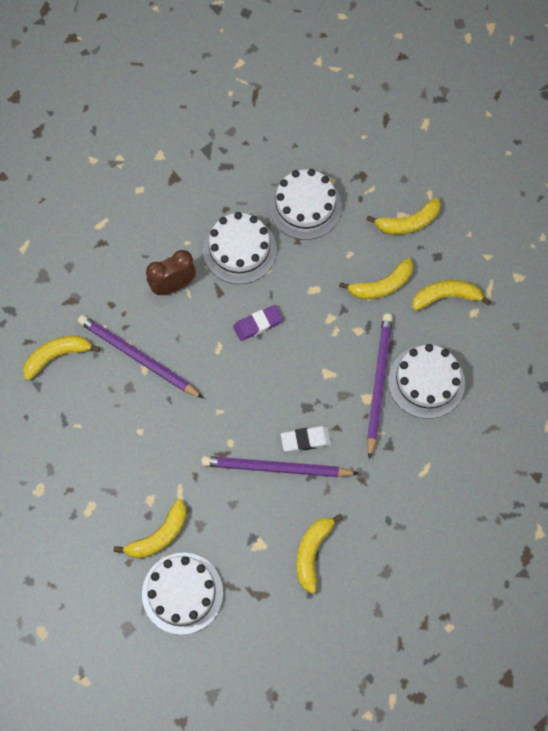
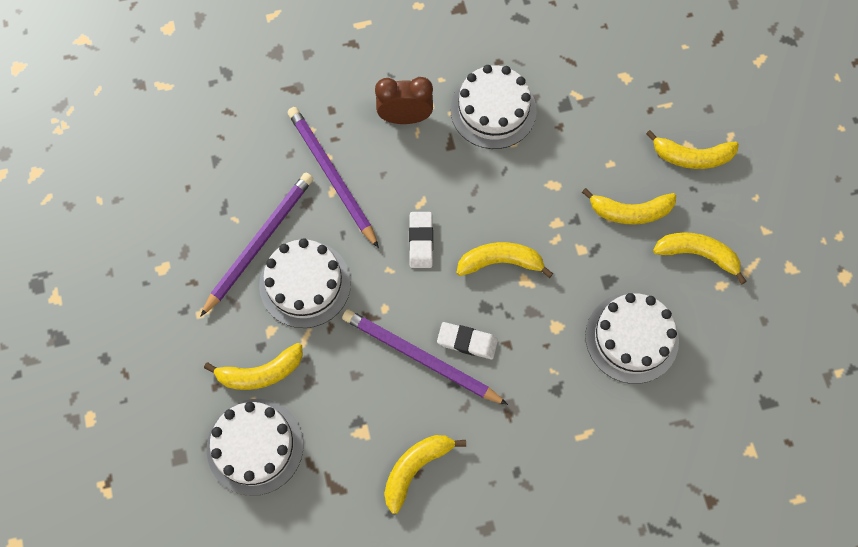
camera: 25 degrees right, 0 degrees up
yellow banana [23,335,101,380] -> yellow banana moved to [457,242,553,278]
purple eraser [233,305,283,341] -> none
white cake [269,169,342,240] -> white cake moved to [259,238,351,328]
purple pencil [367,313,393,459] -> purple pencil moved to [200,173,313,317]
none -> white eraser [409,212,433,268]

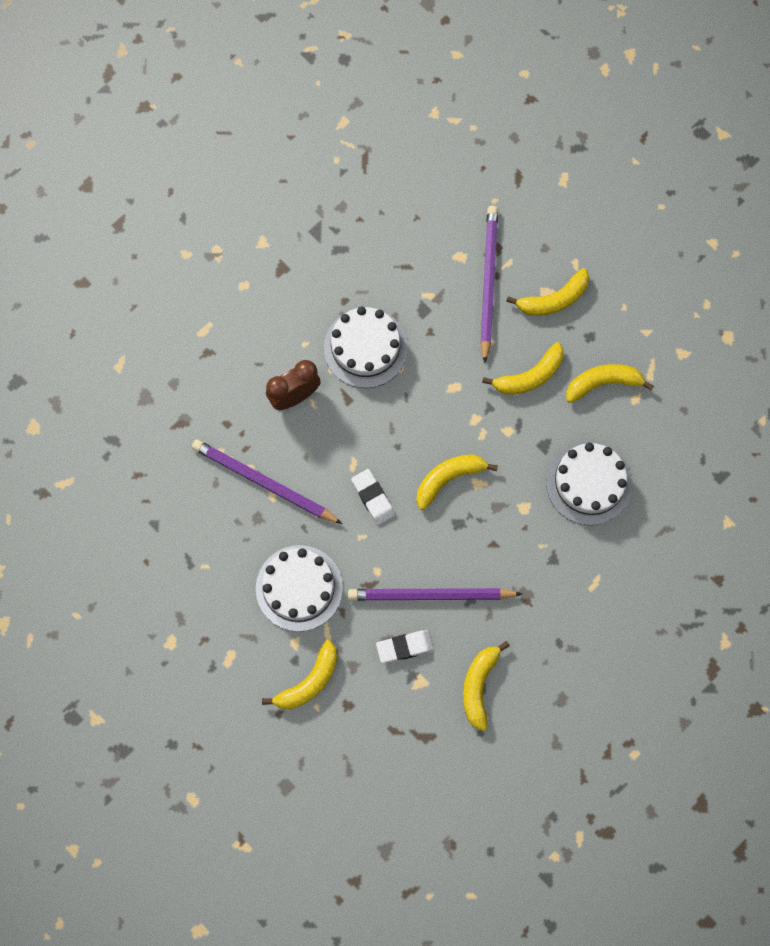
camera: 30 degrees left, 5 degrees up
purple pencil [200,173,313,317] -> purple pencil moved to [480,206,498,364]
white cake [207,399,303,496] -> none
white eraser [437,322,498,359] -> white eraser moved to [376,630,434,663]

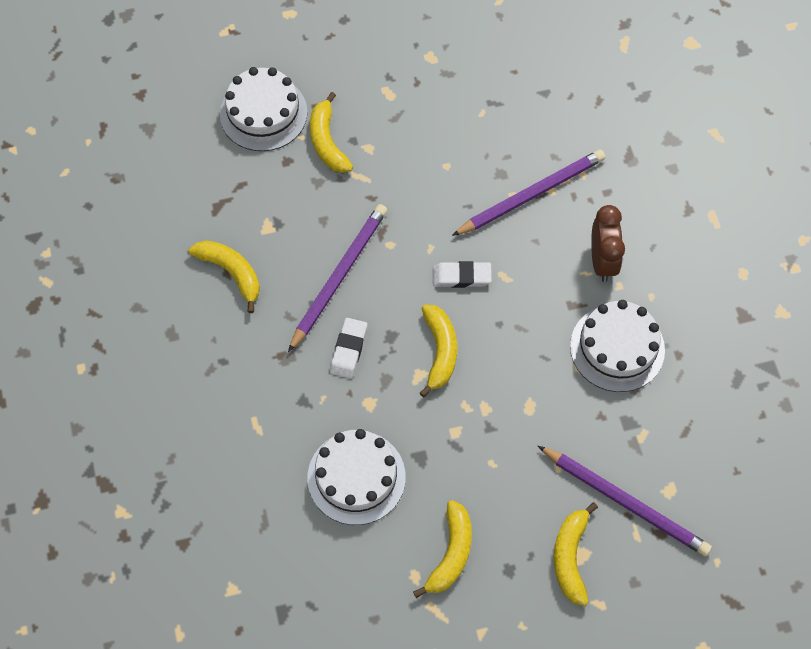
camera: 120 degrees right, 10 degrees down
white cake [256,545,343,632] -> white cake moved to [220,67,307,151]
white eraser [376,630,434,663] -> white eraser moved to [330,318,367,379]
yellow banana [482,342,564,395] -> none

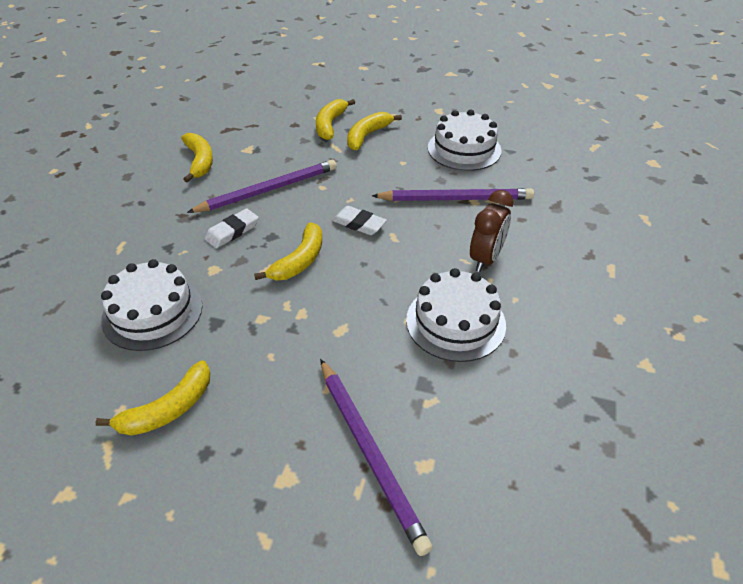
camera: 30 degrees right, 20 degrees down
white cake [220,67,307,151] -> white cake moved to [428,110,502,171]
yellow banana [554,502,598,606] -> yellow banana moved to [347,112,402,150]

